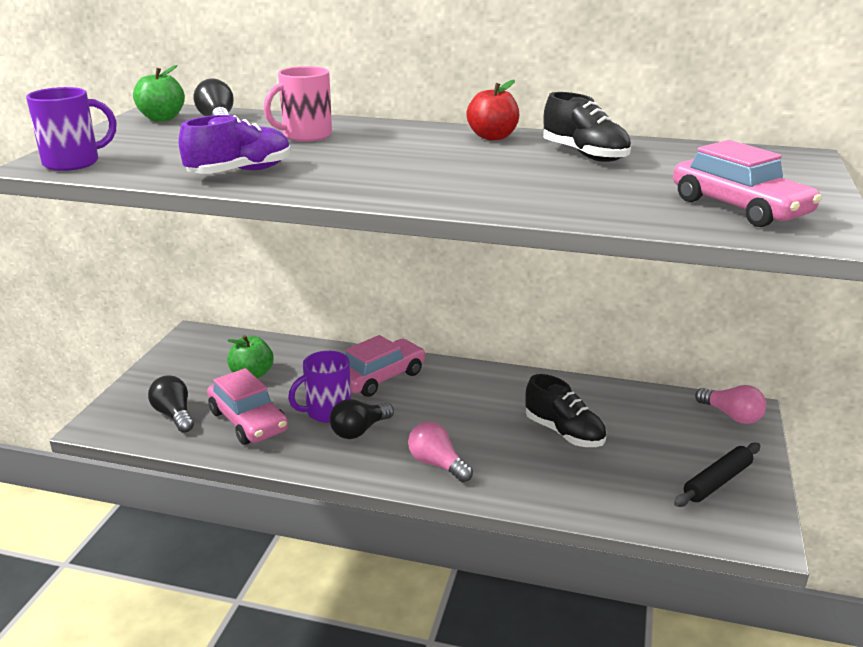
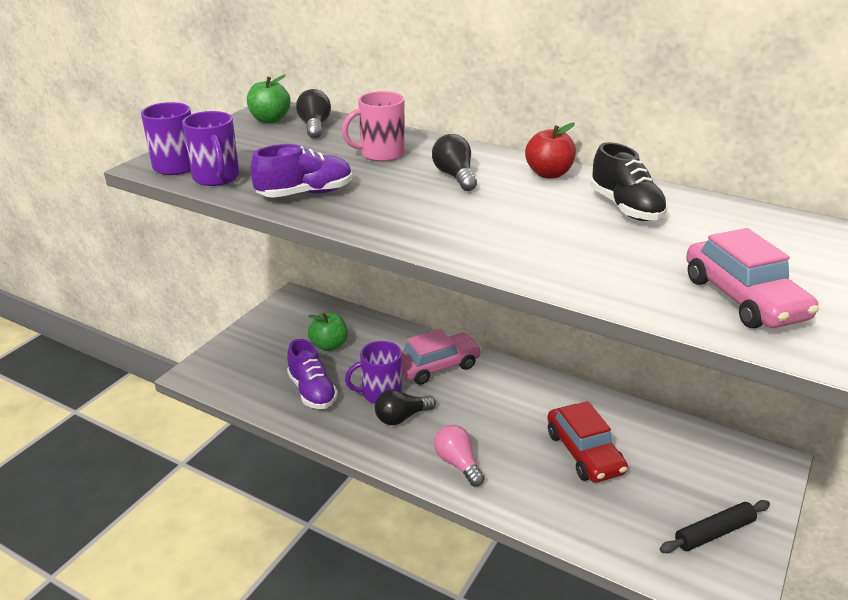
camera: 15 degrees right, 5 degrees up
black light bulb [148,375,194,433] -> black light bulb moved to [432,134,477,191]
pink car [207,368,288,445] -> purple shoe [287,339,338,409]
black shoe [525,374,606,447] -> red car [547,401,628,483]
pink light bulb [695,385,766,424] -> none
none -> purple mug [182,111,240,186]

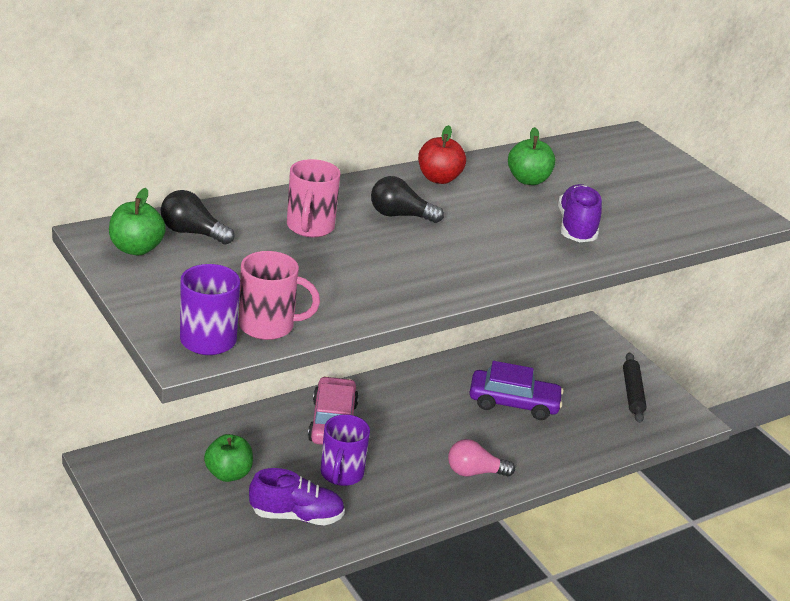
camera: 65 degrees left, 0 degrees up
purple mug [182,111,240,186] -> pink mug [239,251,320,340]
purple shoe [250,144,352,198] -> purple shoe moved to [558,184,602,242]
black light bulb [375,390,436,425] -> none
red car [547,401,628,483] -> purple car [470,361,564,420]
black shoe [590,142,668,221] -> green apple [508,127,555,185]
pink car [686,228,819,328] -> none

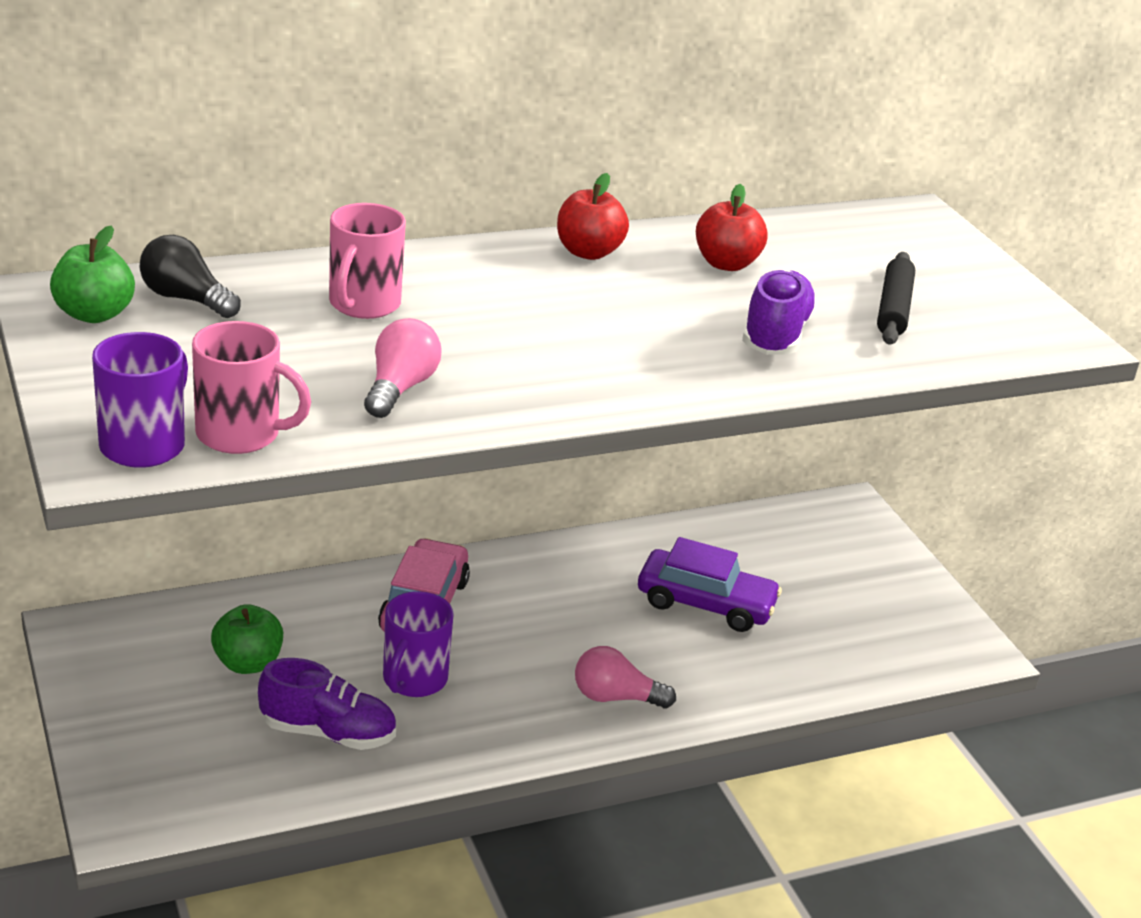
camera: 10 degrees right, 0 degrees up
black light bulb [371,176,444,223] -> none
green apple [508,127,555,185] -> red apple [696,184,768,271]
black rolling pin [623,353,646,423] -> black rolling pin moved to [877,252,915,345]
none -> pink light bulb [364,318,442,418]

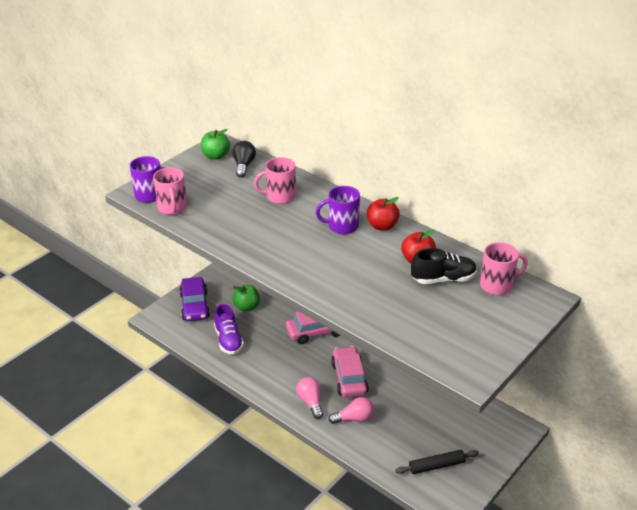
camera: 65 degrees right, 5 degrees up
pink light bulb [364,318,442,418] -> pink light bulb moved to [328,397,374,424]
purple mug [383,591,454,697] -> purple mug moved to [316,186,360,234]
purple car [638,537,782,632] -> purple car moved to [179,277,210,322]
purple shoe [742,270,818,355] -> none
black rolling pin [877,252,915,345] -> black rolling pin moved to [395,450,479,474]
none -> pink car [331,346,369,398]
none -> black shoe [411,248,477,284]
none -> pink mug [480,242,528,295]

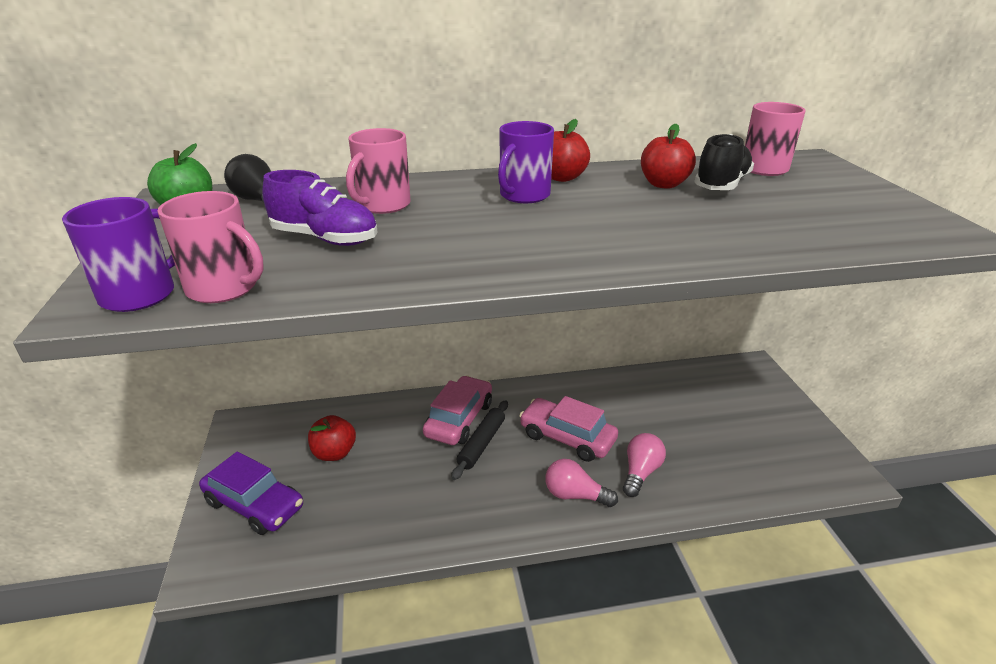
camera: 50 degrees left, 5 degrees down
purple shoe [214,304,244,354] -> purple shoe moved to [262,170,378,246]
green apple [232,285,260,312] -> red apple [308,415,356,461]
black rolling pin [395,450,479,474] -> black rolling pin moved to [451,400,508,480]

